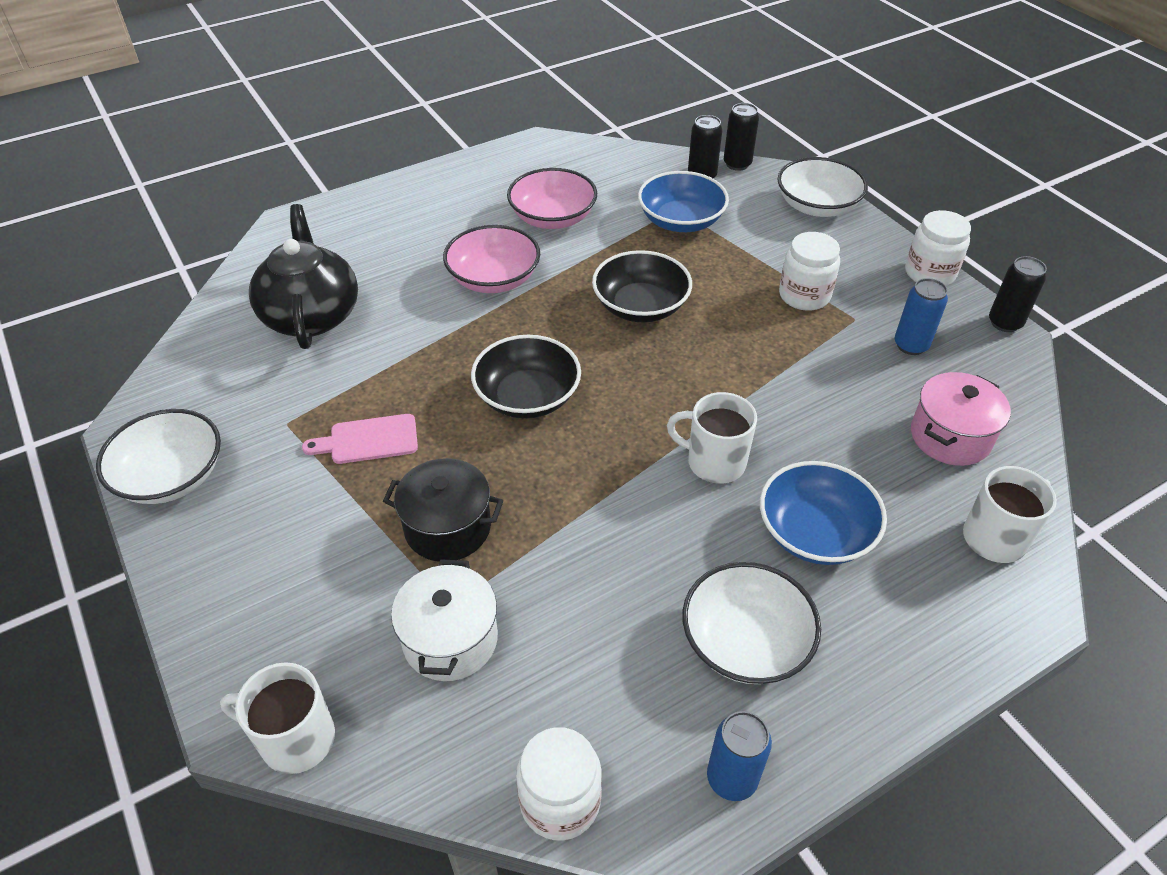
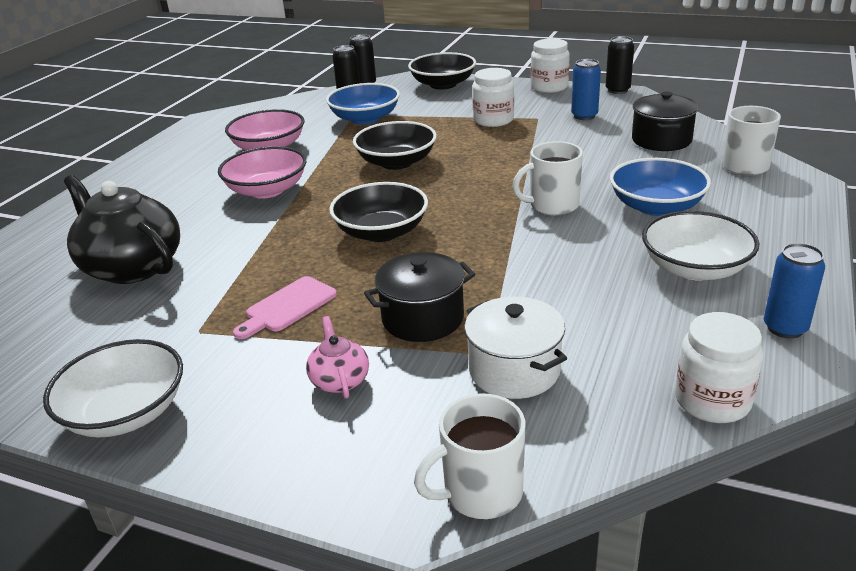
camera: 35 degrees left, 15 degrees down
white bowl [778,157,868,217] -> black bowl [408,52,476,90]
pink pot [911,372,1011,466] -> black pot [632,92,699,151]
none -> pink teapot [306,316,369,399]

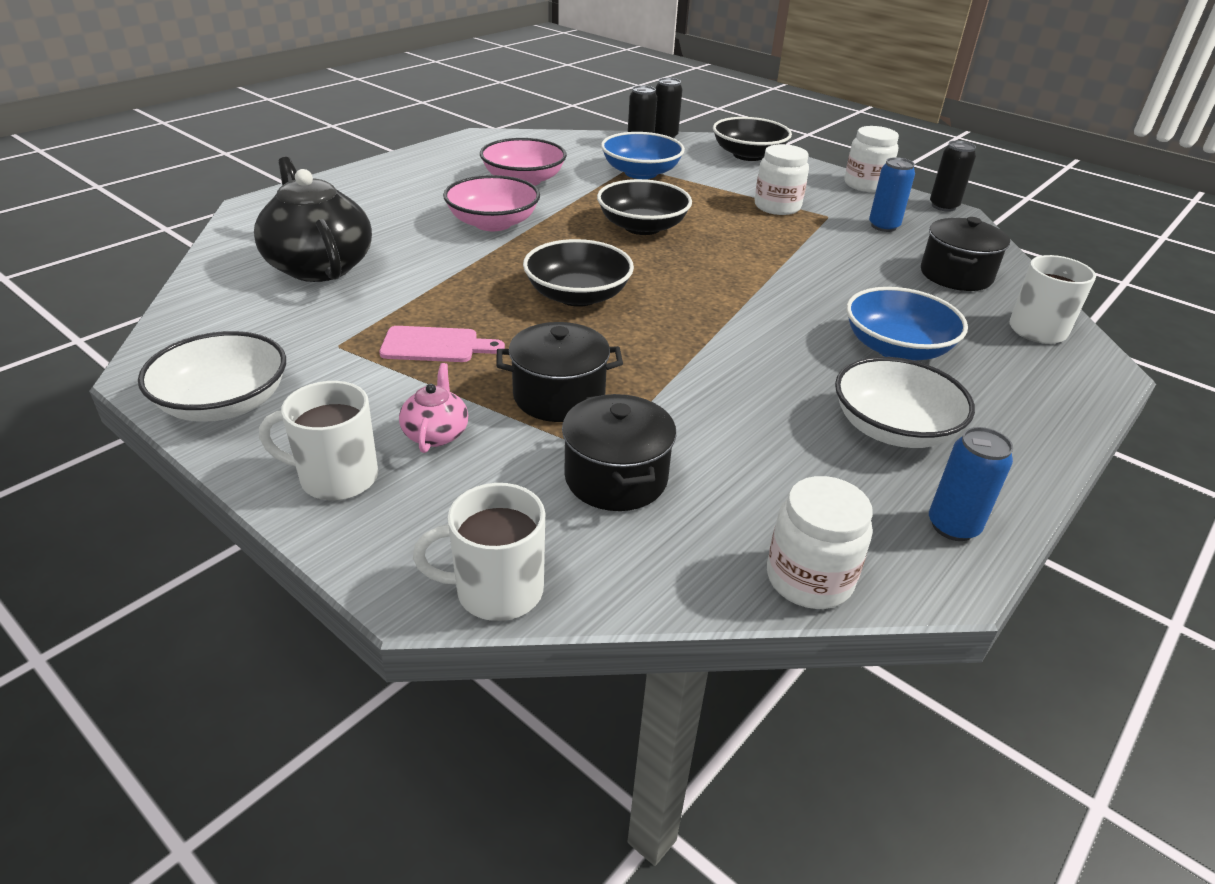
camera: 15 degrees right, 5 degrees up
pink cutting board [233,276,337,339] -> pink cutting board turned 150 degrees counterclockwise [380,326,505,362]
white pot [464,297,567,399] -> black pot [562,394,676,511]
white mug [512,141,583,216] -> white mug moved to [259,381,378,501]

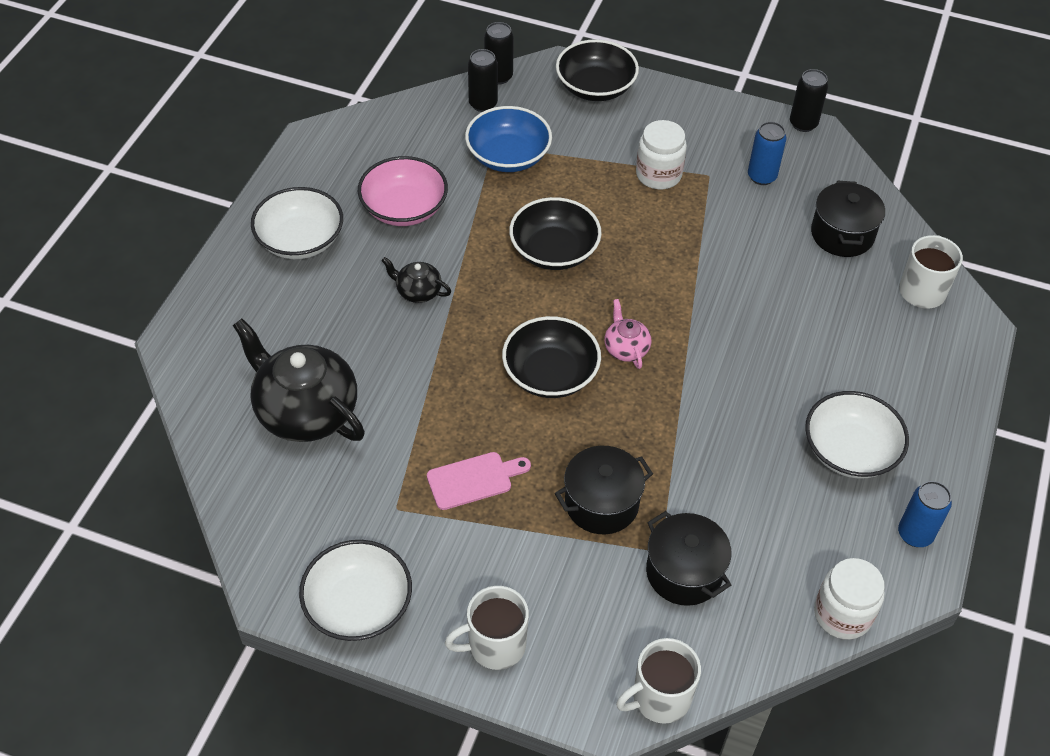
camera: 20 degrees left, 15 degrees up
pink teapot [399,363,468,453] -> pink teapot moved to [604,299,651,369]
pink bowl [443,175,540,231] -> black teapot [381,257,451,303]
white jar [844,126,899,192] -> none
blue bowl [846,287,968,360] -> none
none -> white bowl [251,187,343,259]

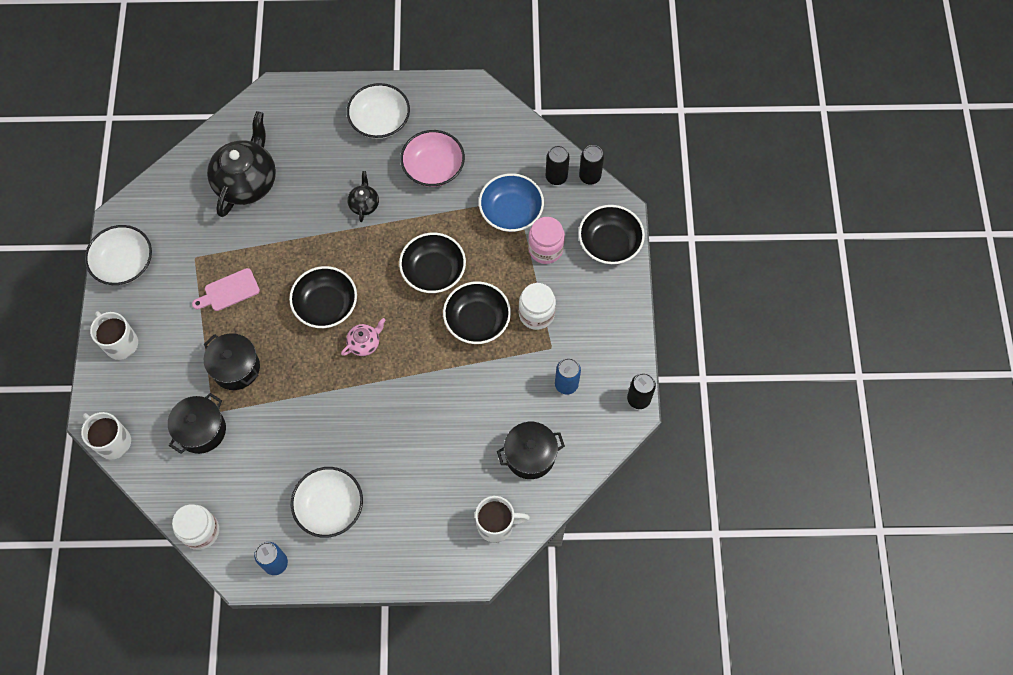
camera: 70 degrees right, 15 degrees up
pink cutting board [427,452,531,510] -> pink cutting board turned 105 degrees clockwise [192,268,260,311]
none -> black bowl [443,281,511,344]
none -> pink jar [528,217,565,264]

